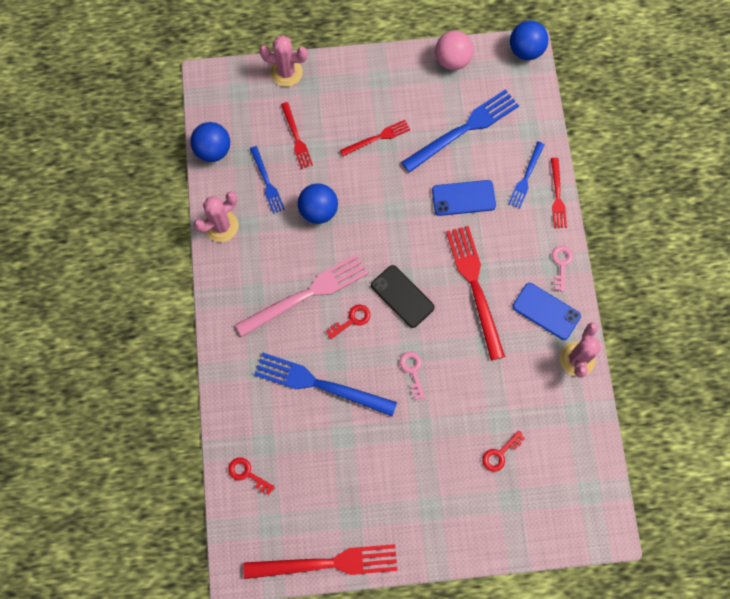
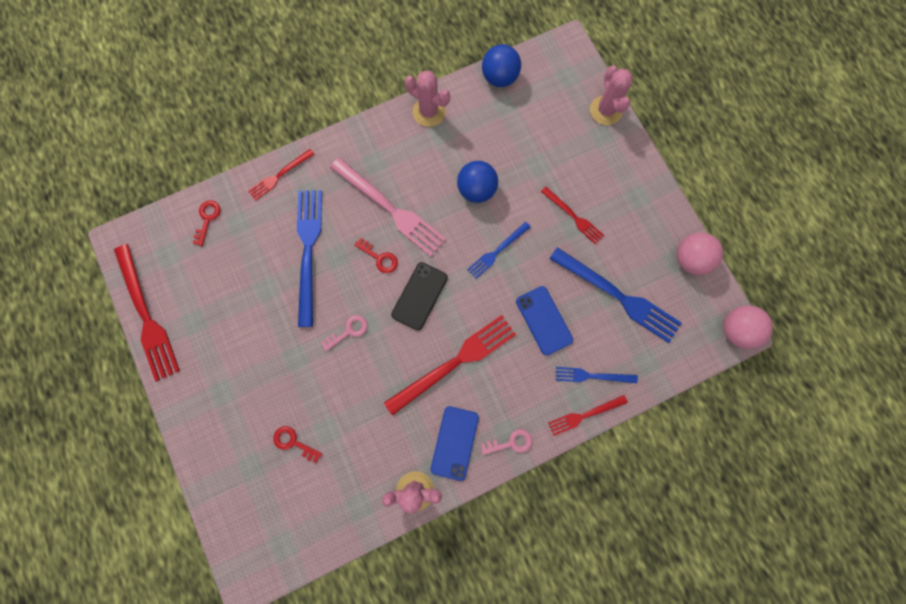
camera: 70 degrees right, 5 degrees up
blue fork [250,146,285,214] -> blue fork moved to [467,222,531,279]
red fork [281,102,313,169] -> red fork moved to [248,149,314,201]
blue ball [510,21,549,60] -> pink ball [723,305,773,349]

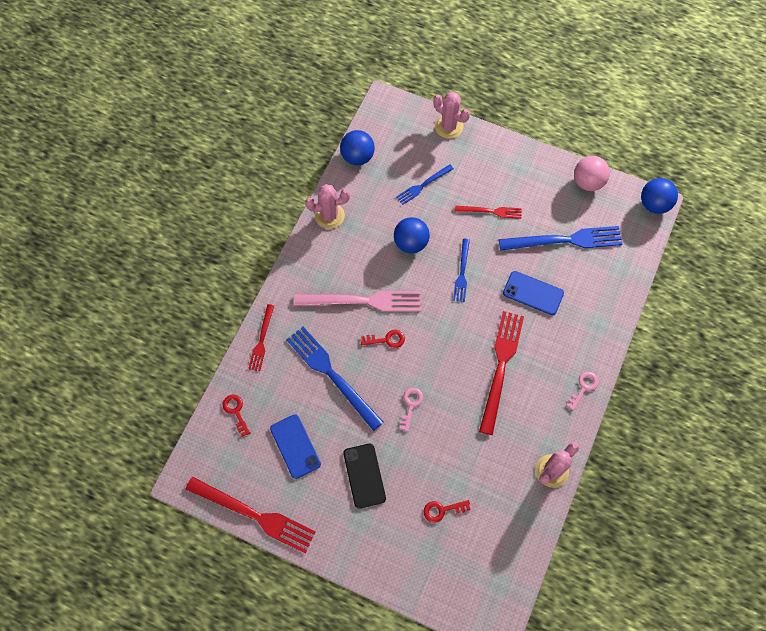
camera: 40 degrees left, 10 degrees down
black phone [391,262,448,331] -> black phone moved to [343,444,386,509]
blue phone [431,406,479,481] -> blue phone moved to [270,414,321,479]
red fork [548,395,628,436] -> none
blue fork [556,367,638,383] -> blue fork moved to [396,164,454,205]
pink ball [723,305,773,349] -> blue ball [641,178,678,214]

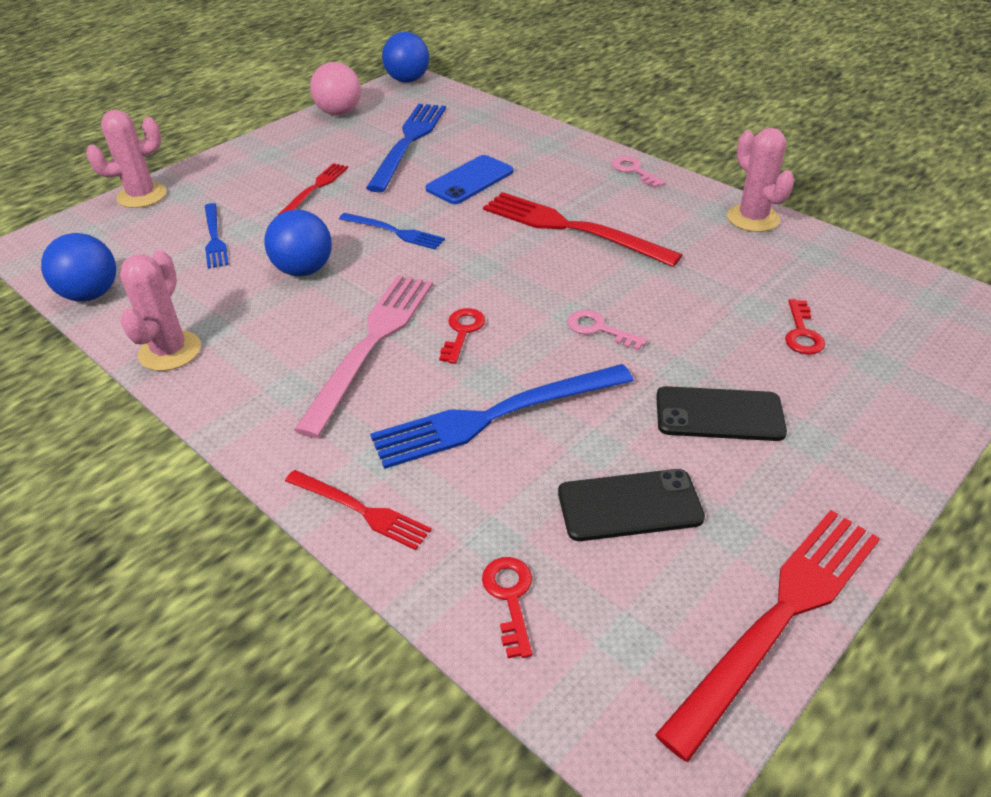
camera: 70 degrees left, 25 degrees down
red key [223,395,251,437] -> red key turned 90 degrees clockwise [482,557,532,658]
blue phone [270,414,321,479] -> black phone [558,469,705,541]

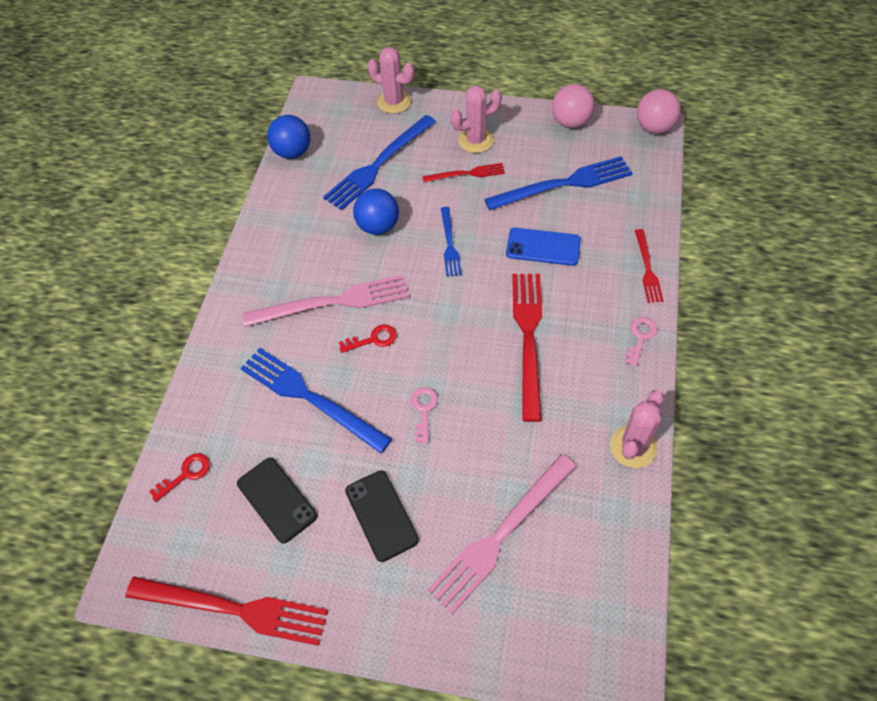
camera: 60 degrees right, 15 degrees up
pink cactus [120,250,201,371] -> pink cactus moved to [450,86,502,153]
blue fork [205,203,229,269] -> blue fork [323,115,436,210], size x1.82
red fork [285,470,432,550] -> red fork moved to [635,229,663,303]
blue ball [382,32,429,83] -> pink ball [637,89,681,134]
red key [785,299,825,355] -> pink fork [427,454,577,614]

